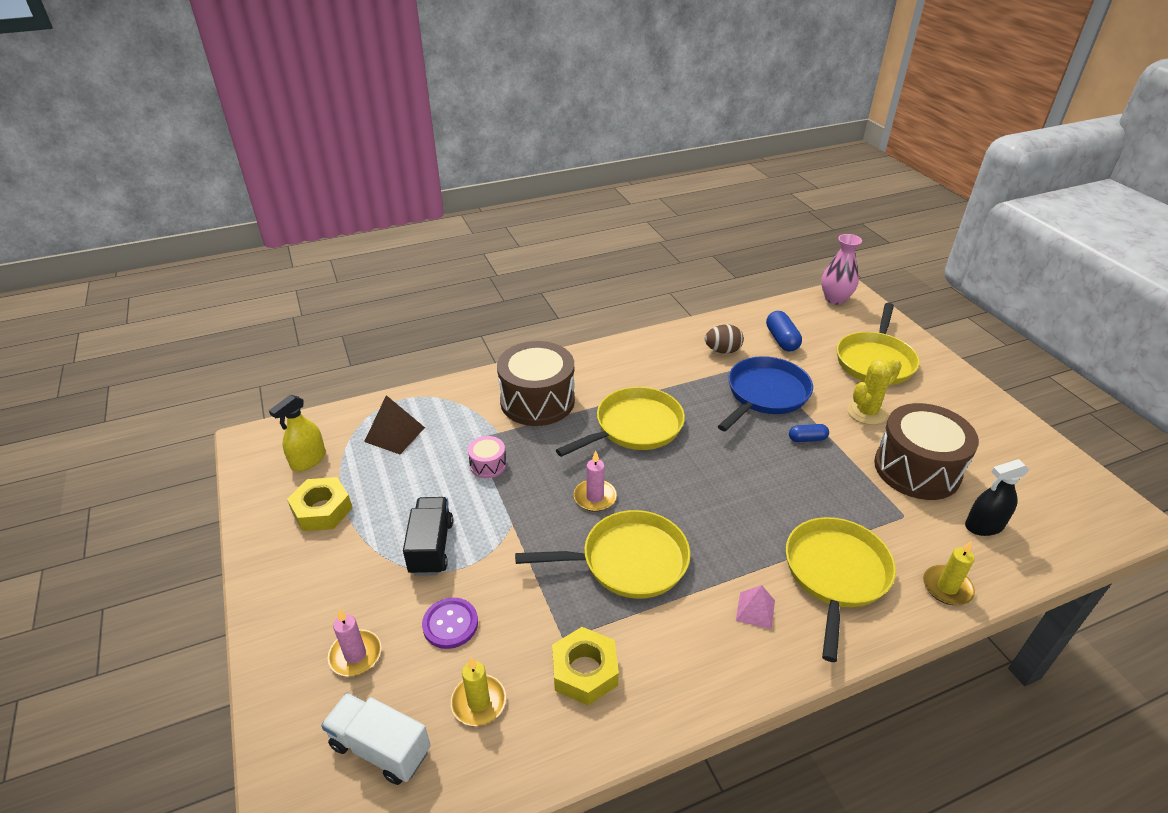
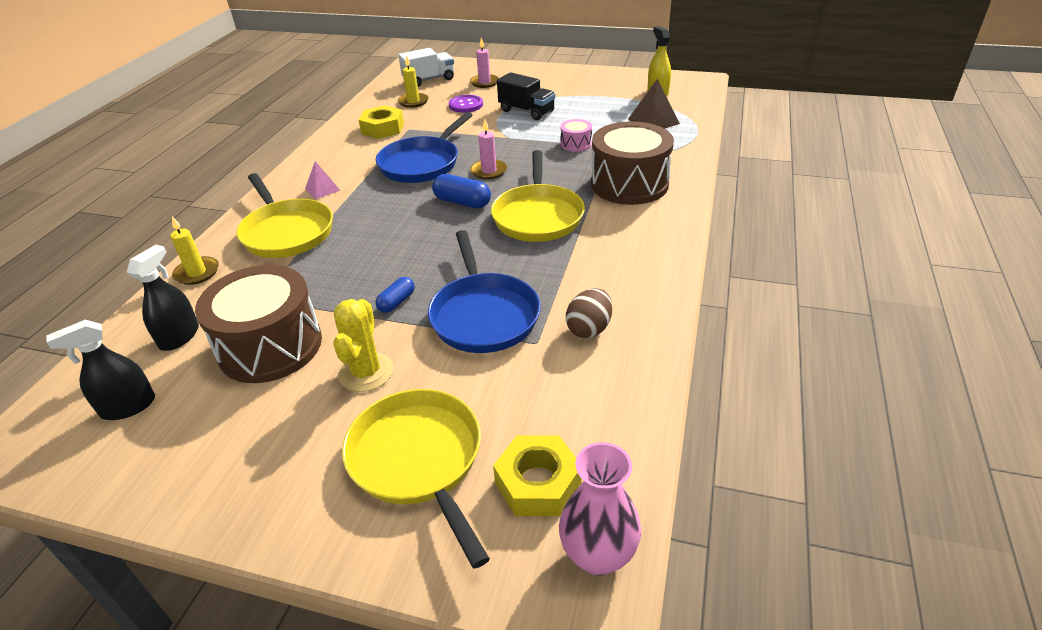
camera: 130 degrees right, 0 degrees up
yellow nut [287,477,352,531] -> yellow nut moved to [493,435,582,516]
yellow pan [515,510,690,599] -> blue pan [376,112,473,183]
blue capsule [766,311,802,352] -> blue capsule moved to [432,174,491,208]
none -> black spray bottle [46,320,155,420]

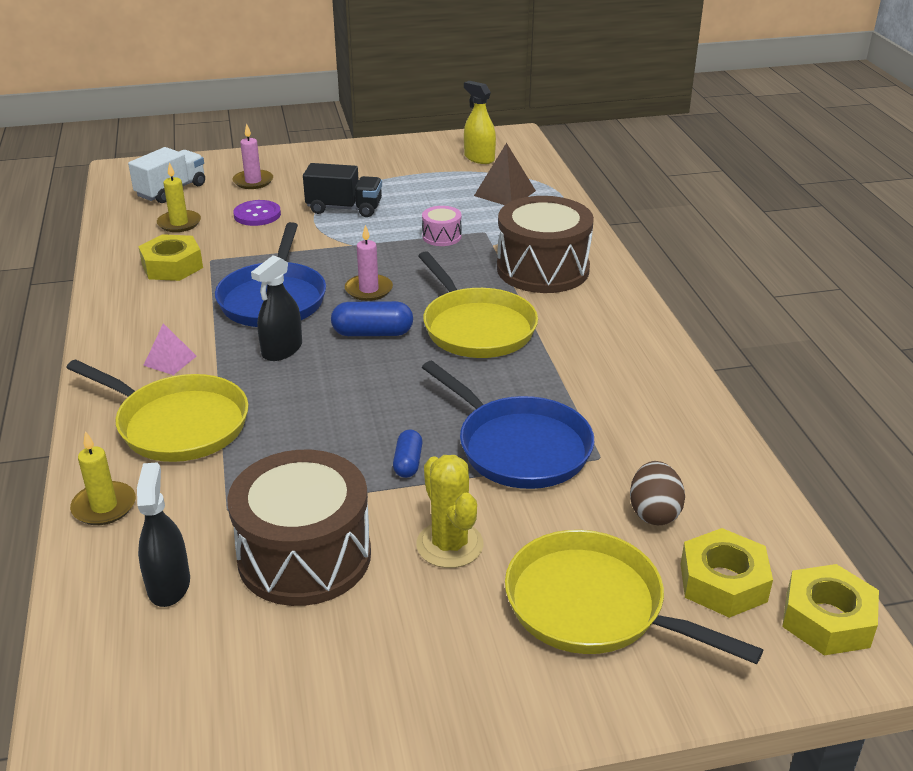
camera: 30 degrees left, 5 degrees down
black spray bottle [46,320,155,420] -> black spray bottle moved to [251,255,302,361]
pink vase [559,442,641,575] -> yellow nut [782,564,879,656]
brown egg [566,288,612,338] -> brown egg moved to [630,461,685,525]

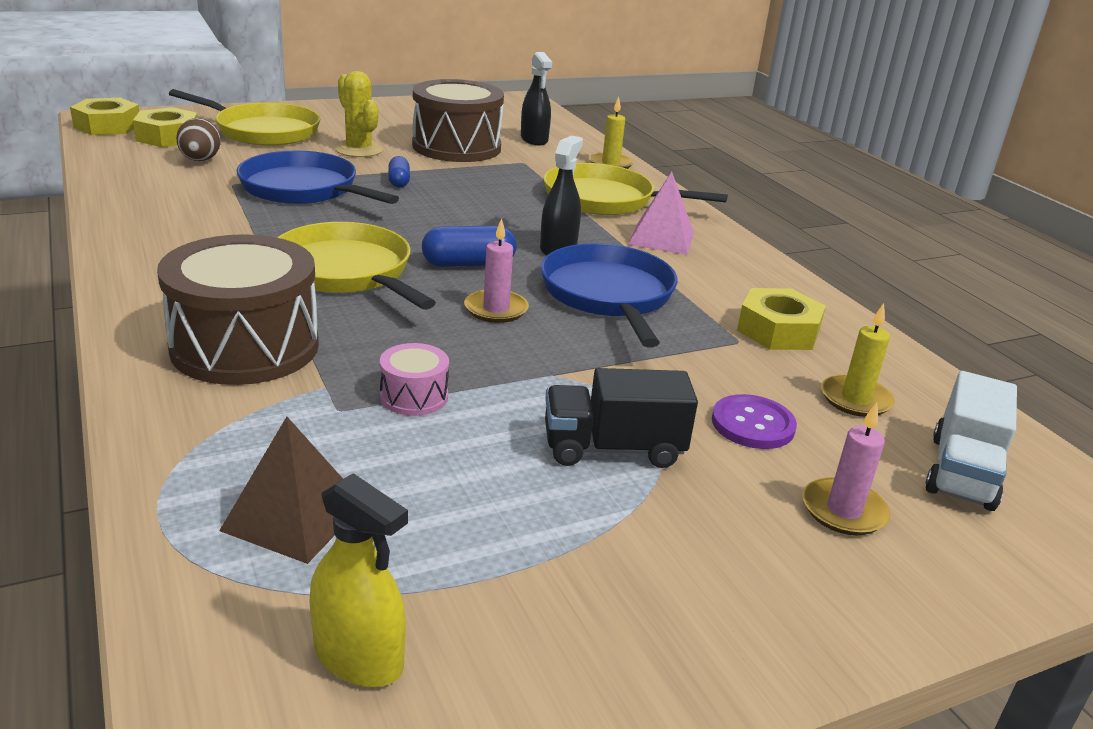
camera: 165 degrees right, 5 degrees down
pink pyramid [143,323,197,375] -> pink pyramid [628,172,694,255], size x1.55

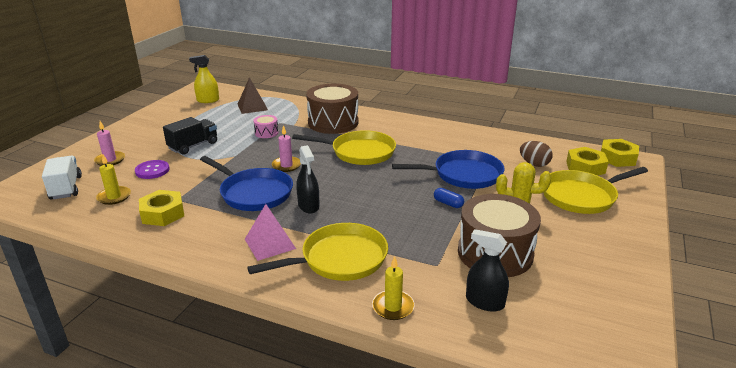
camera: 140 degrees right, 0 degrees up
blue capsule [422,225,517,267] -> none

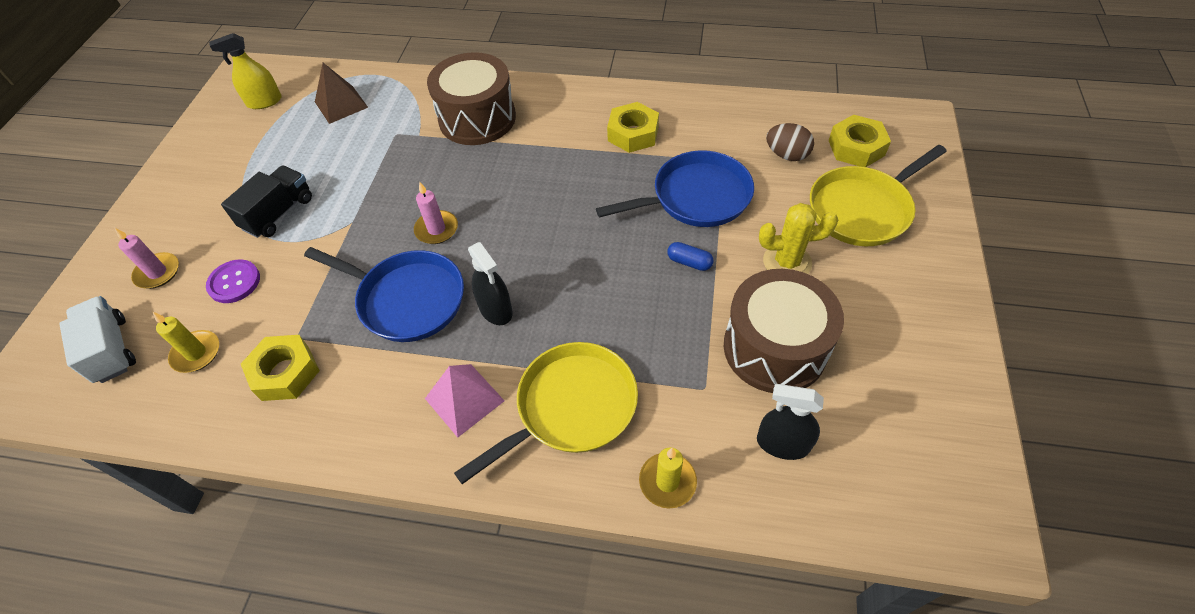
camera: 10 degrees left, 25 degrees up
pink drum [254,115,278,138] -> none
yellow pan [292,130,396,165] -> none
yellow nut [601,139,639,167] -> yellow nut moved to [607,102,659,153]

